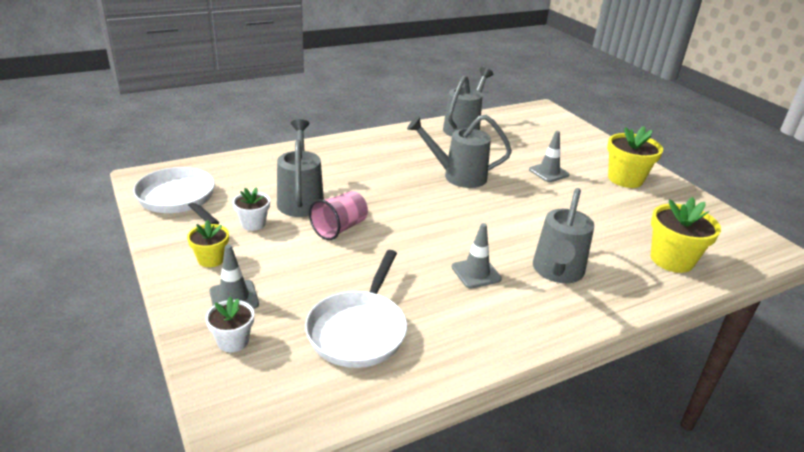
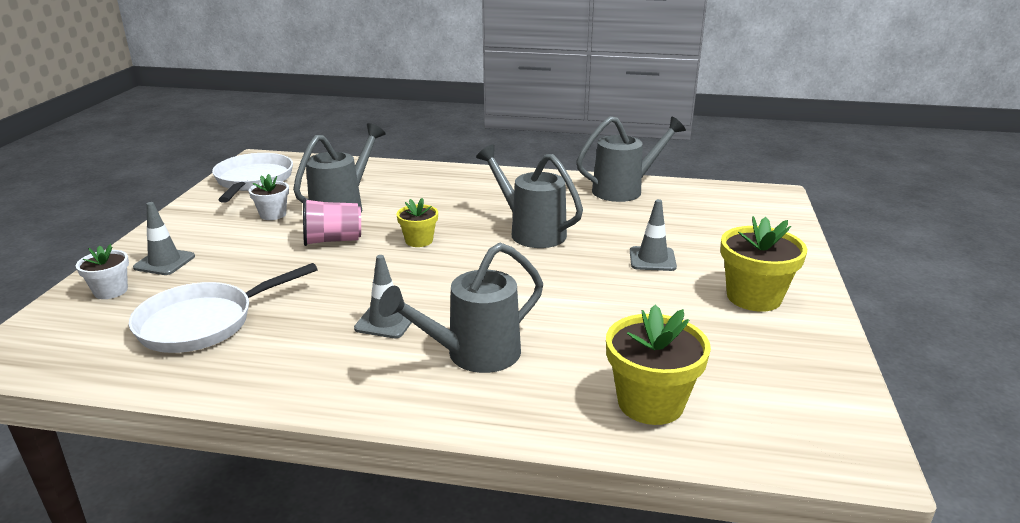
camera: 40 degrees right, 5 degrees down
yellow flower pot [187,220,229,267] -> yellow flower pot moved to [396,198,438,247]

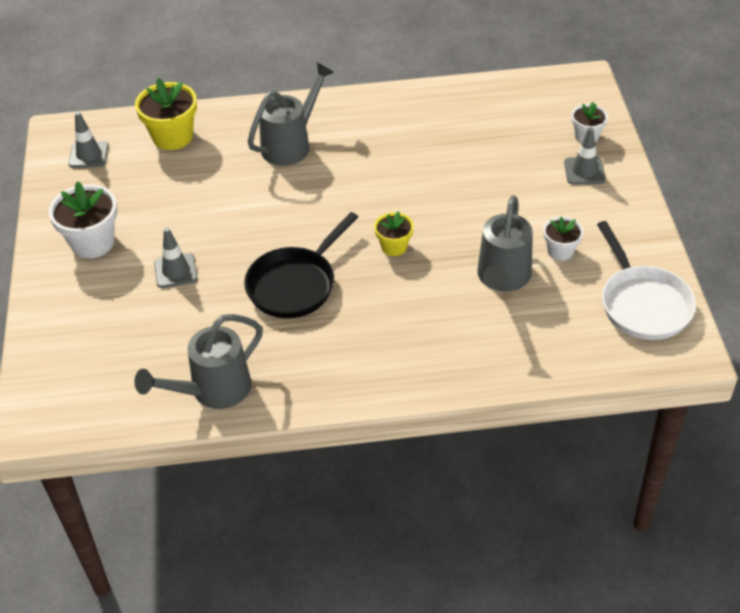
camera: 165 degrees right, 20 degrees up
white pan [129,263,318,353] -> none
pink cup [303,198,361,246] -> none
grey traffic cone [354,255,412,338] -> grey traffic cone moved to [68,112,109,168]
grey watering can [476,144,583,248] -> black pan [244,212,358,318]
yellow flower pot [720,216,807,312] -> white flower pot [49,181,117,258]

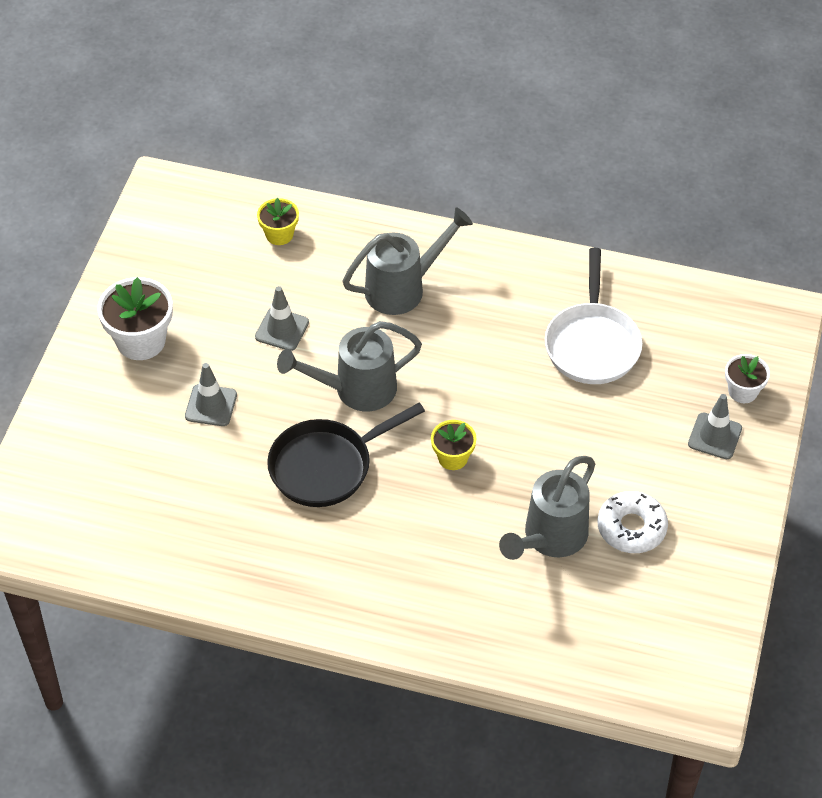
camera: 20 degrees right, 5 degrees up
grey traffic cone [68,112,109,168] -> grey traffic cone moved to [255,286,309,351]
grey watering can [134,314,263,409] -> grey watering can moved to [277,321,422,411]
yellow flower pot [135,78,197,150] -> yellow flower pot [257,198,299,245], size x0.59
white flower pot [543,217,583,261] -> white donut [598,491,668,553]
white pan [597,221,696,340] -> white pan moved to [545,248,642,384]

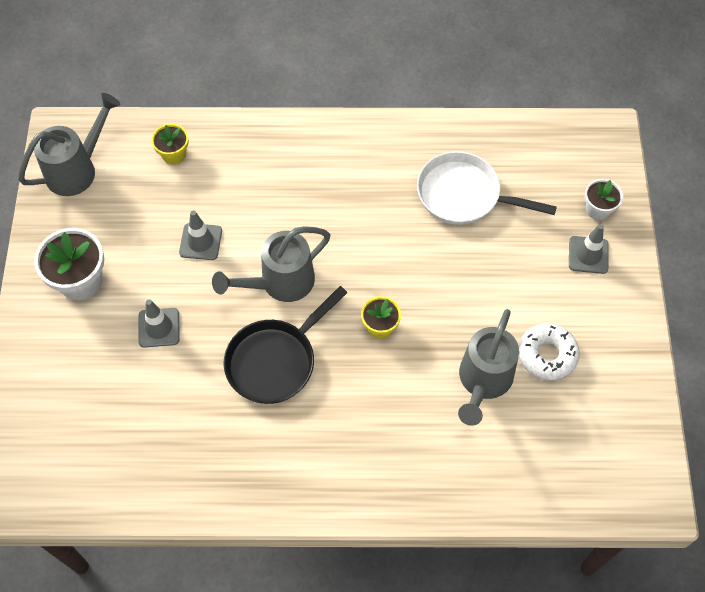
camera: 15 degrees left, 10 degrees up
grey watering can [342,207,473,315] -> grey watering can moved to [18,93,121,196]
white pan [545,248,642,384] -> white pan turned 120 degrees clockwise [417,151,557,225]

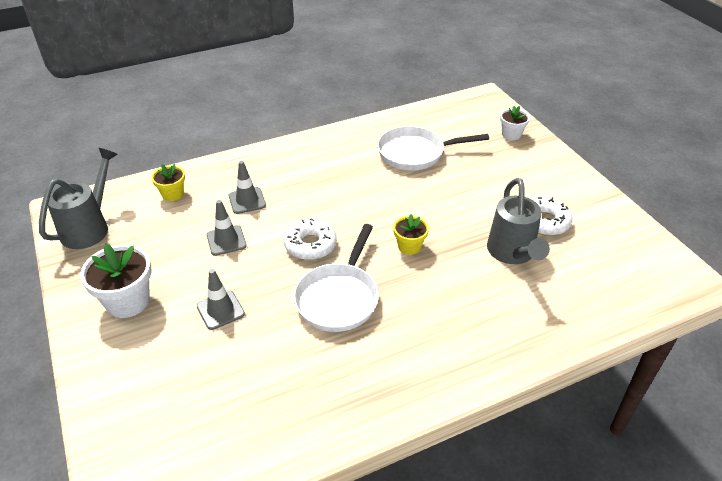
camera: 25 degrees left, 20 degrees down
grey watering can [212,226,330,302] -> white donut [284,218,337,260]
black pan [224,286,347,404] -> white pan [293,224,379,332]
grey traffic cone [569,224,609,274] -> grey traffic cone moved to [229,161,266,214]

